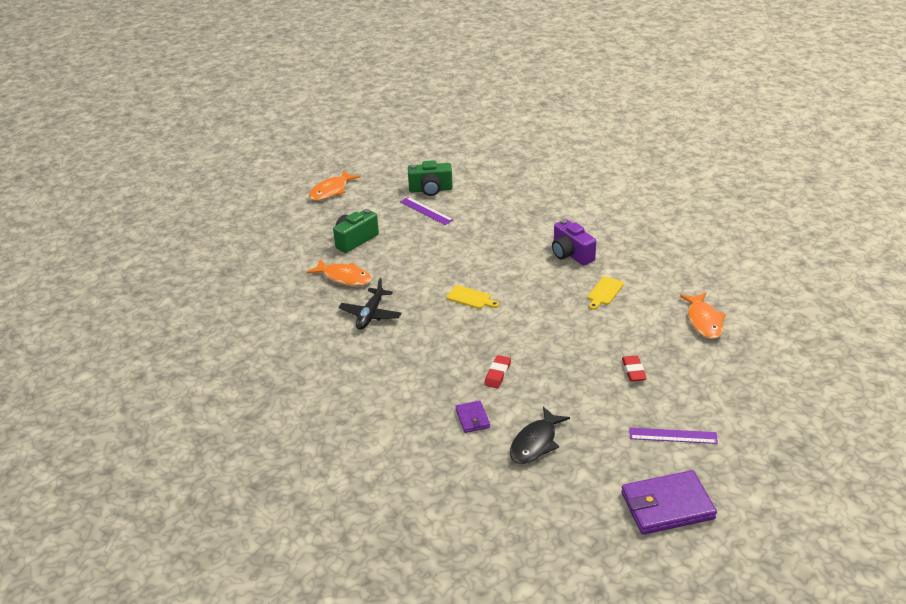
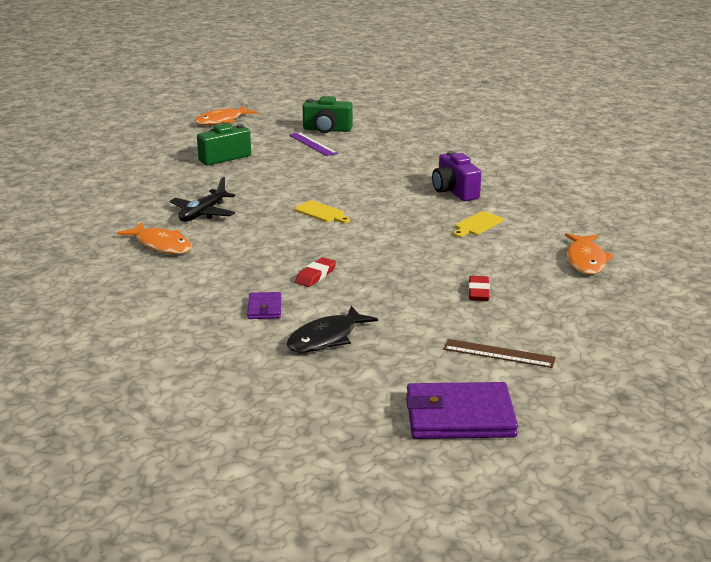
camera: 10 degrees right, 10 degrees down
orange fish [306,259,372,286] -> orange fish moved to [117,222,192,254]
purple ruler [629,428,718,444] -> brown ruler [443,339,556,368]

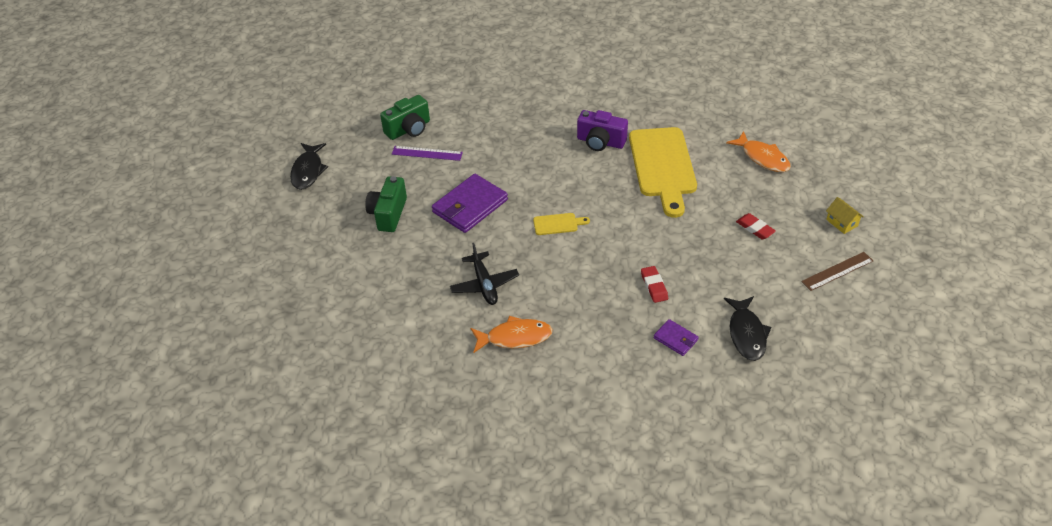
camera: 45 degrees left, 20 degrees up
orange fish [194,106,257,125] -> black fish [290,143,328,190]
purple wallet [406,382,518,439] -> purple wallet moved to [432,174,508,233]
yellow cutting board [453,211,504,237] -> yellow cutting board [629,127,697,218], size x2.38
none -> yellow house [826,197,864,234]

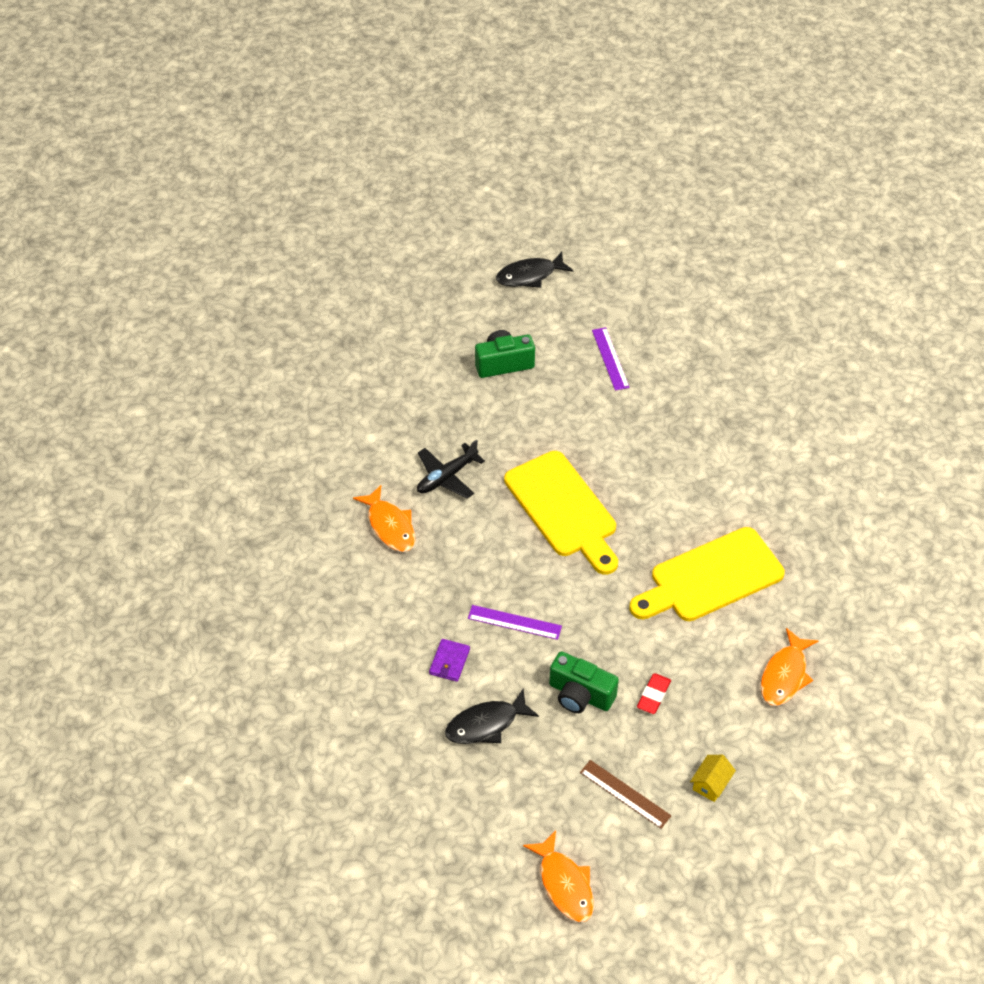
camera: 65 degrees right, 5 degrees up
green camera [380,95,430,140] -> green camera moved to [549,651,619,713]
purple wallet [432,174,508,233] -> none
yellow cutting board [533,213,590,235] -> yellow cutting board [504,451,618,575], size x2.38
purple camera [577,110,628,151] -> none
red eraser [641,266,668,303] -> purple ruler [468,605,562,640]
none -> orange fish [523,831,594,922]

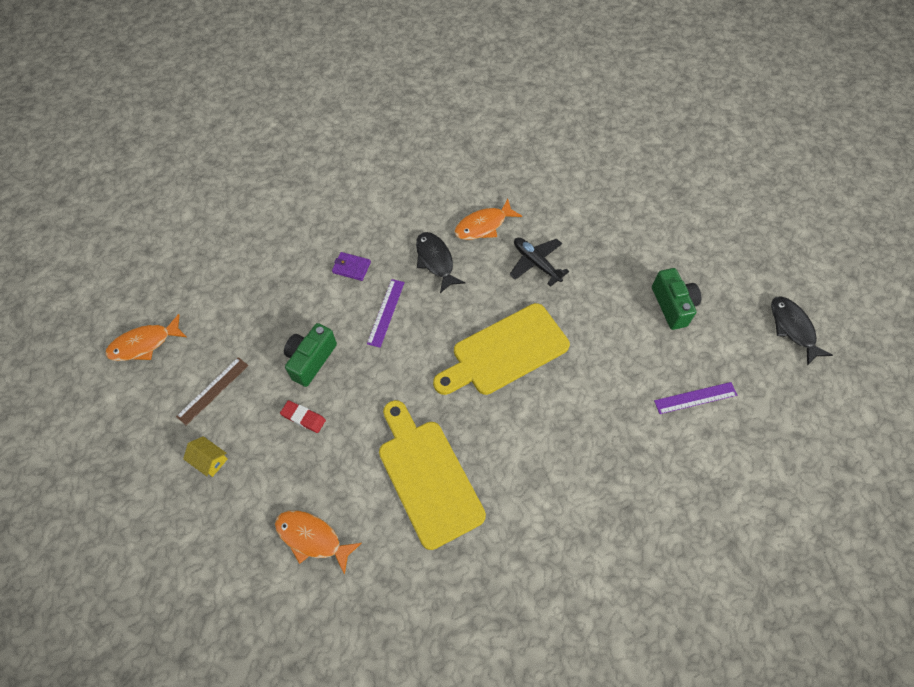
camera: 90 degrees right, 10 degrees up
black fish [445,689,539,744] -> black fish moved to [416,232,465,293]

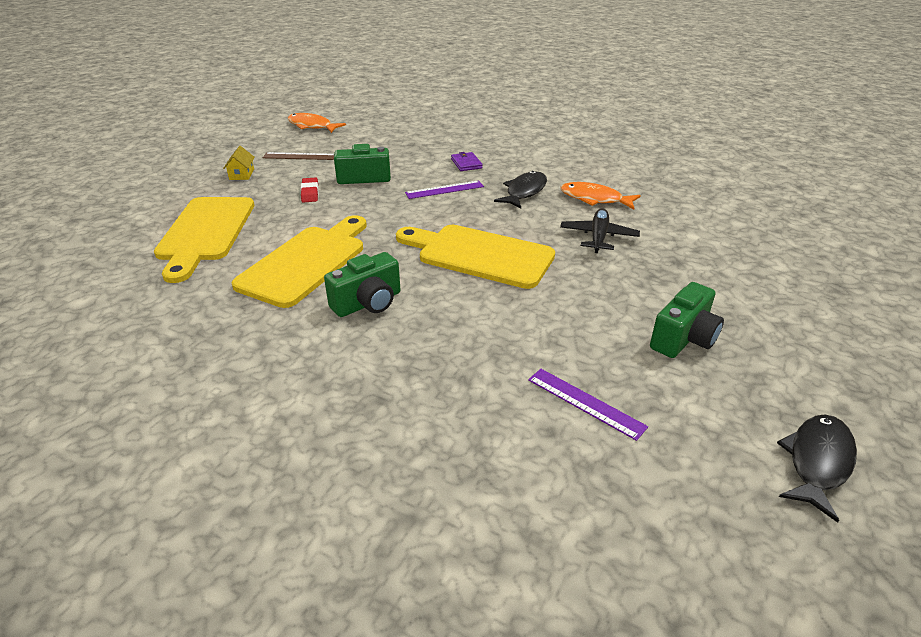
camera: 55 degrees right, 25 degrees down
orange fish [275,510,362,575] -> yellow cutting board [154,197,254,283]
none -> green camera [324,252,401,317]

